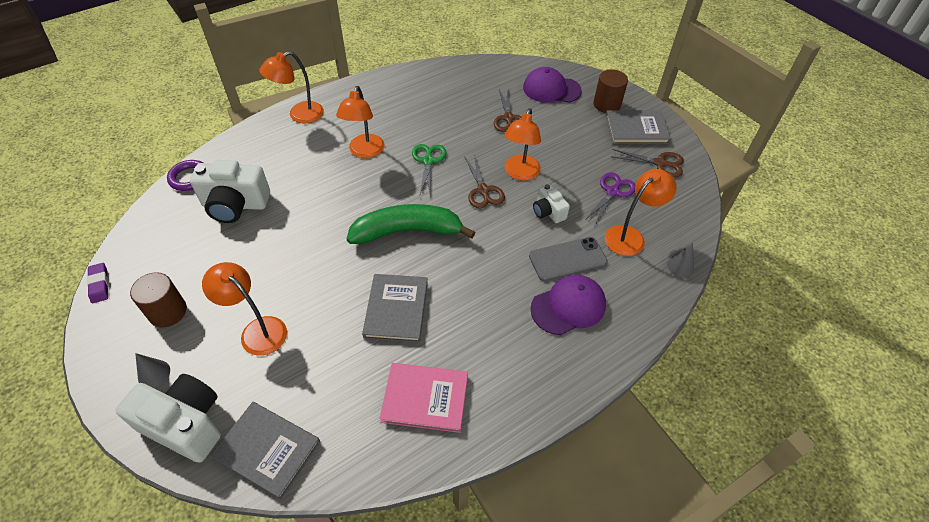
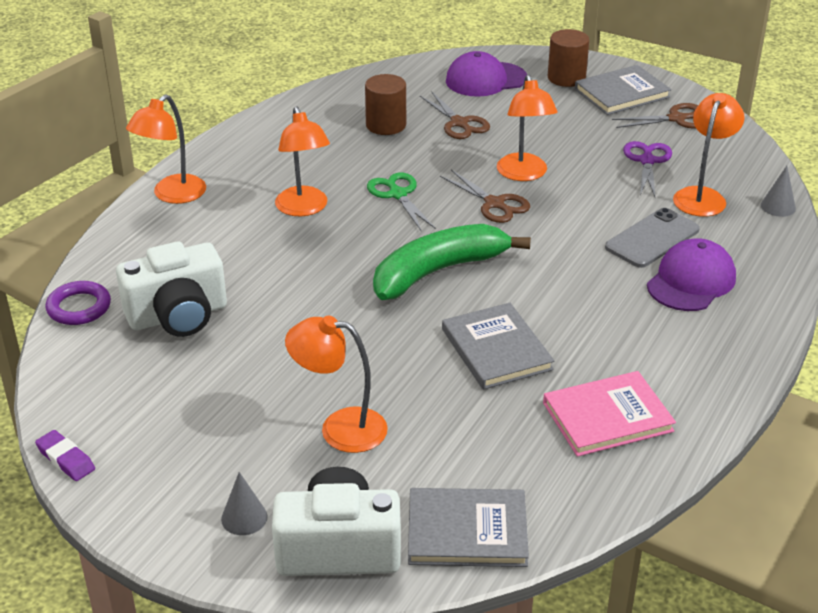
camera: 25 degrees left, 15 degrees down
brown cylinder [130,272,187,327] -> brown cylinder moved to [365,74,406,135]
white camera [533,184,570,223] -> none

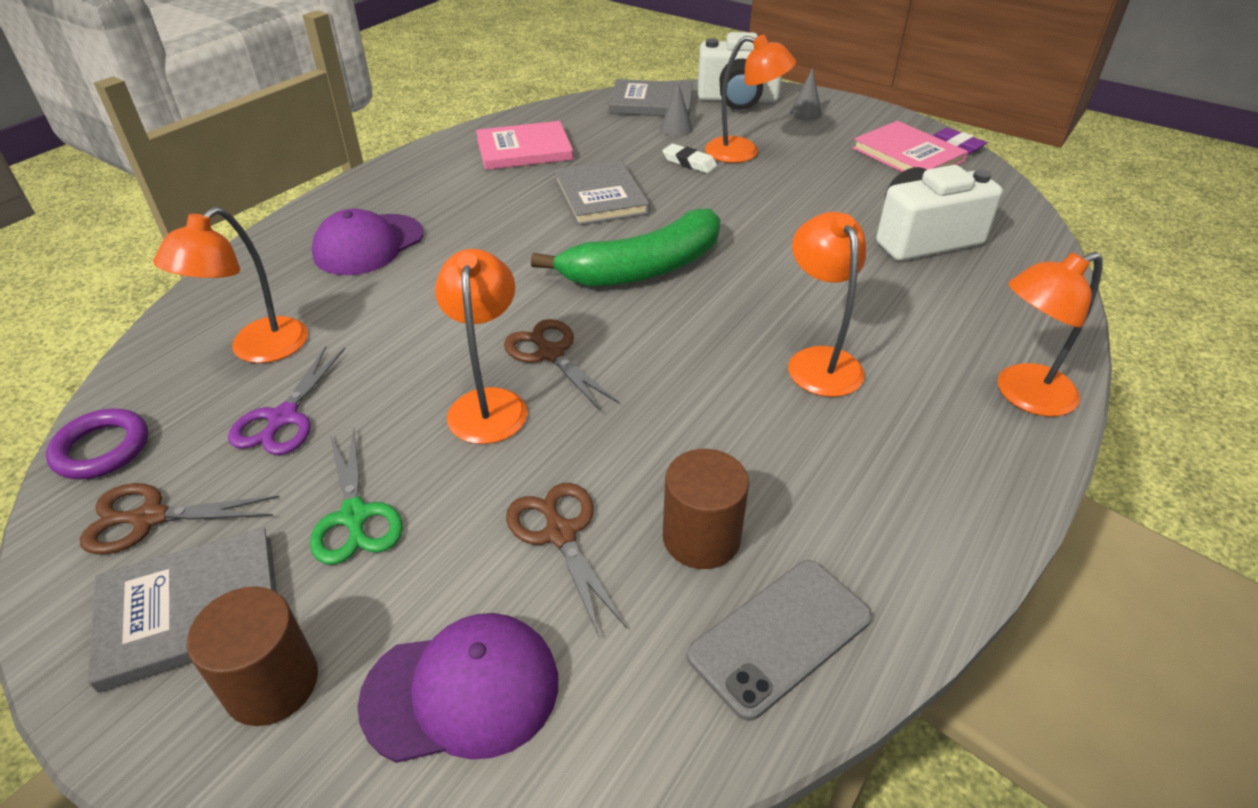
camera: 175 degrees left, 5 degrees up
purple ring [46,281,111,325] -> purple ring moved to [46,409,148,479]
orange lamp [126,95,206,204] -> orange lamp turned 150 degrees counterclockwise [998,252,1103,416]
green scissors [367,173,436,232] -> green scissors moved to [310,428,403,565]
grey phone [605,208,700,268] -> grey phone moved to [687,560,872,721]
grey cone [761,166,796,217] -> grey cone moved to [660,83,693,136]
none -> white eraser [662,144,717,173]
none -> pink book [852,121,968,172]

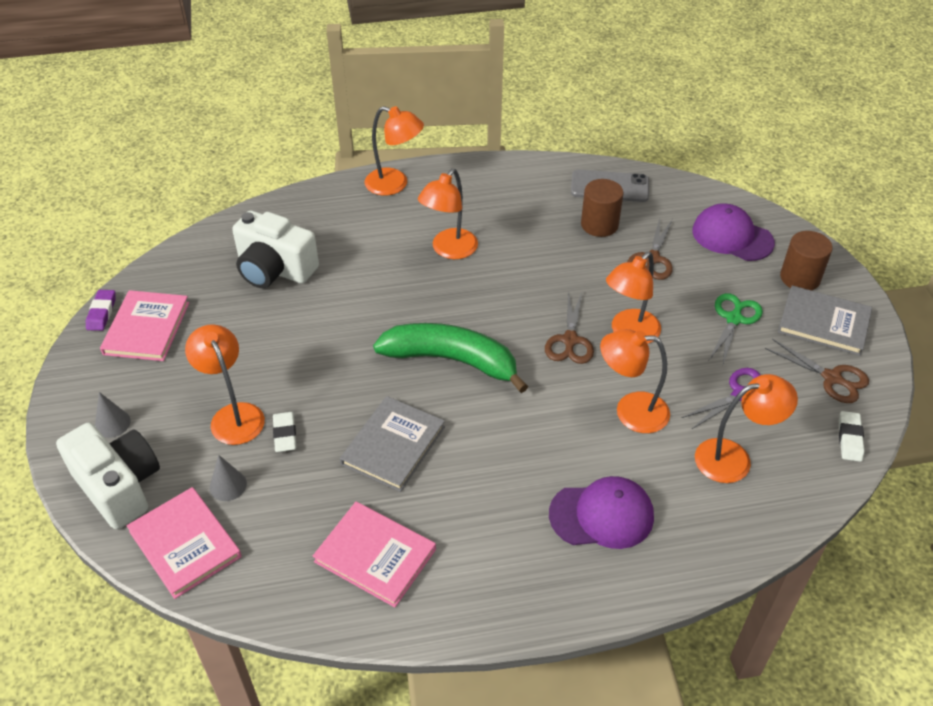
camera: 135 degrees left, 5 degrees up
purple ring [46,409,148,479] -> white eraser [839,411,864,462]
grey book [609,79,693,116] -> pink book [127,487,242,599]
none -> orange lamp [600,329,670,433]

